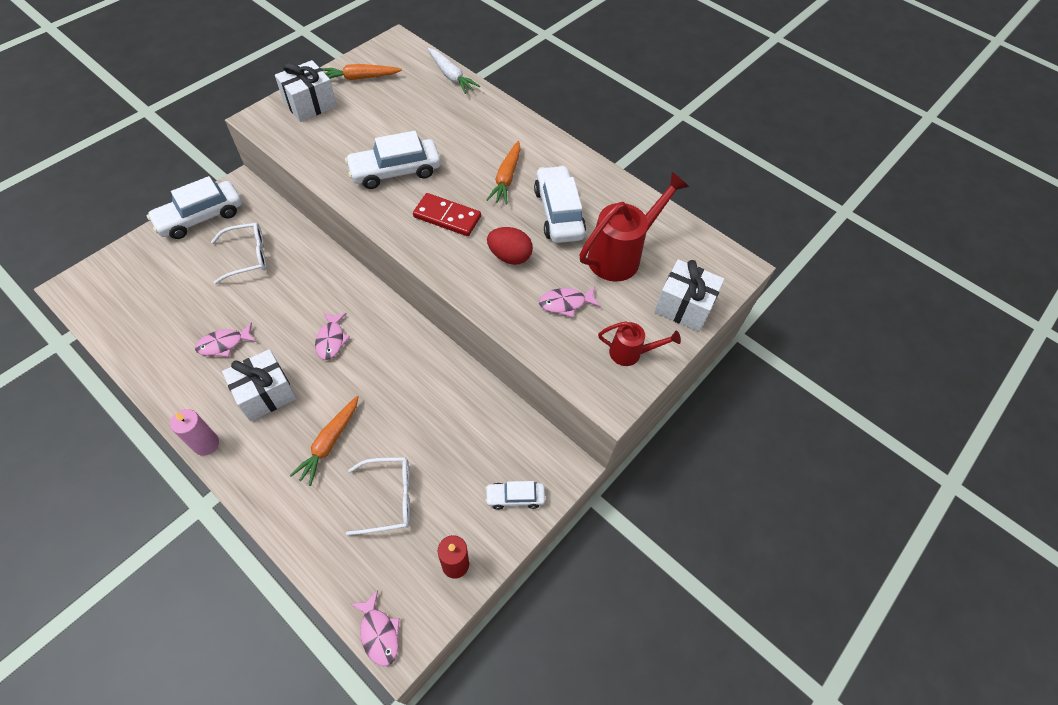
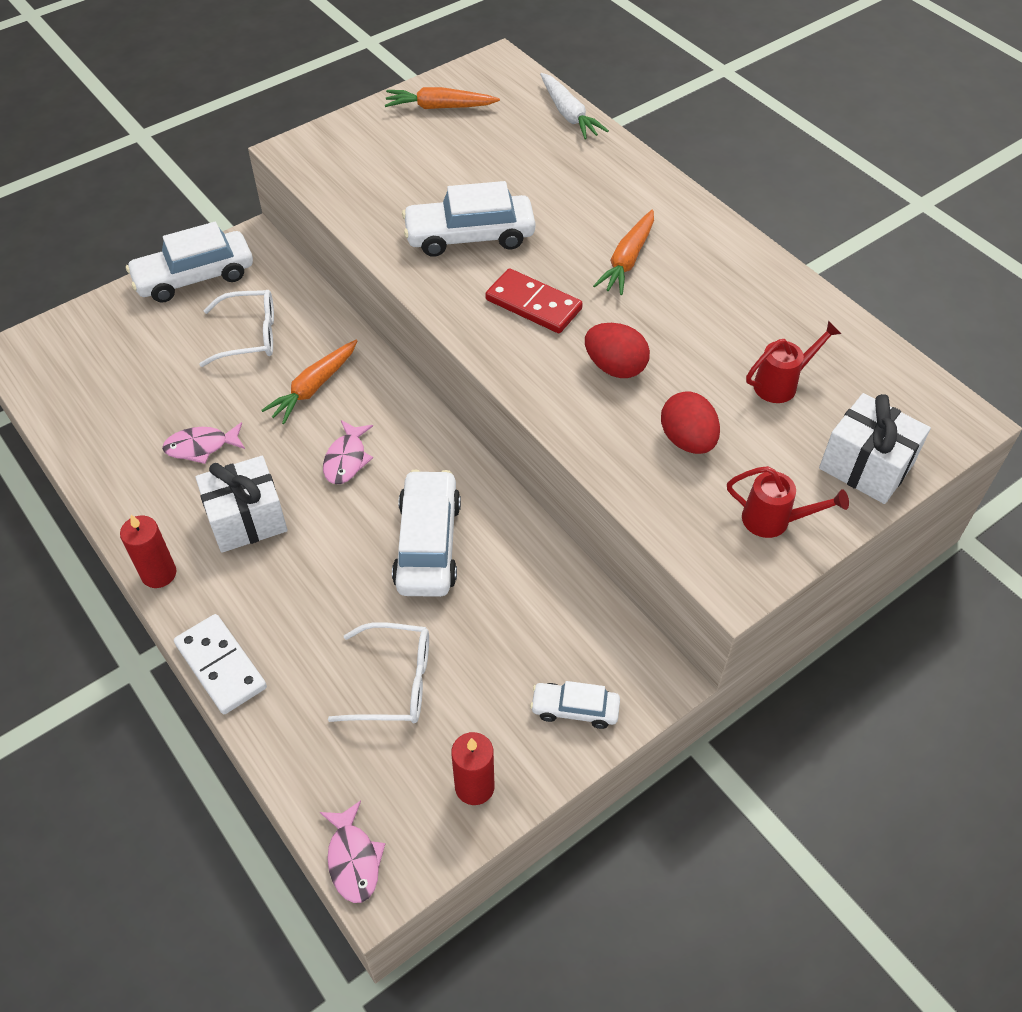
camera: 15 degrees right, 5 degrees down
pink candle [170,409,219,456] -> red candle [120,515,176,588]
white gift [275,60,337,122] -> none
orange carrot [290,396,359,486] -> orange carrot moved to [261,340,357,424]
white car [534,165,586,243] -> white car moved to [392,470,461,597]
pink fish [539,286,601,318] -> red egg [661,391,720,454]
red watering can [579,172,689,282] -> red watering can [746,321,841,403], size x0.55
none -> white domino [174,614,267,714]

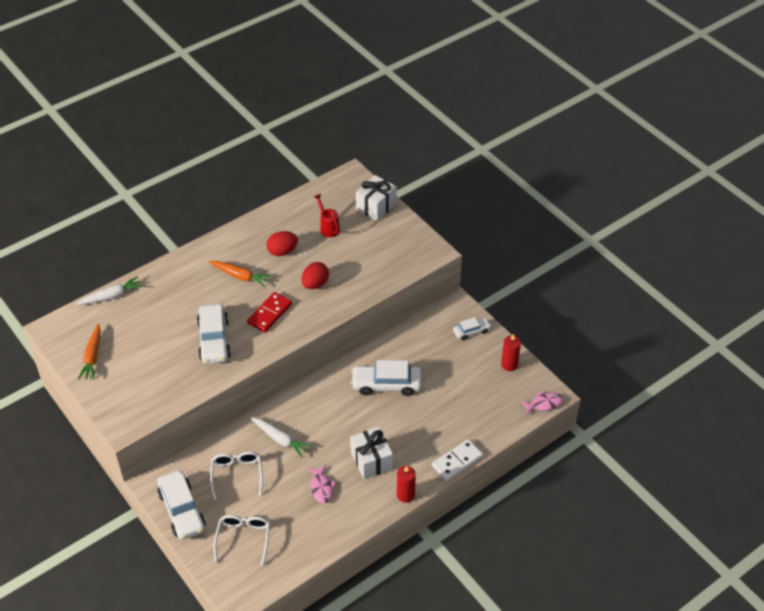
camera: 90 degrees left, 5 degrees down
orange carrot [261,340,357,424] -> white carrot [251,417,312,458]
pink fish [323,420,373,484] -> none
white glasses [328,622,429,723] -> white glasses moved to [214,515,270,566]
white car [530,681,620,729] -> white car turned 120 degrees counterclockwise [453,317,491,340]
red egg [661,391,720,454] -> red egg moved to [266,231,298,256]
red watering can [727,466,849,538] -> none

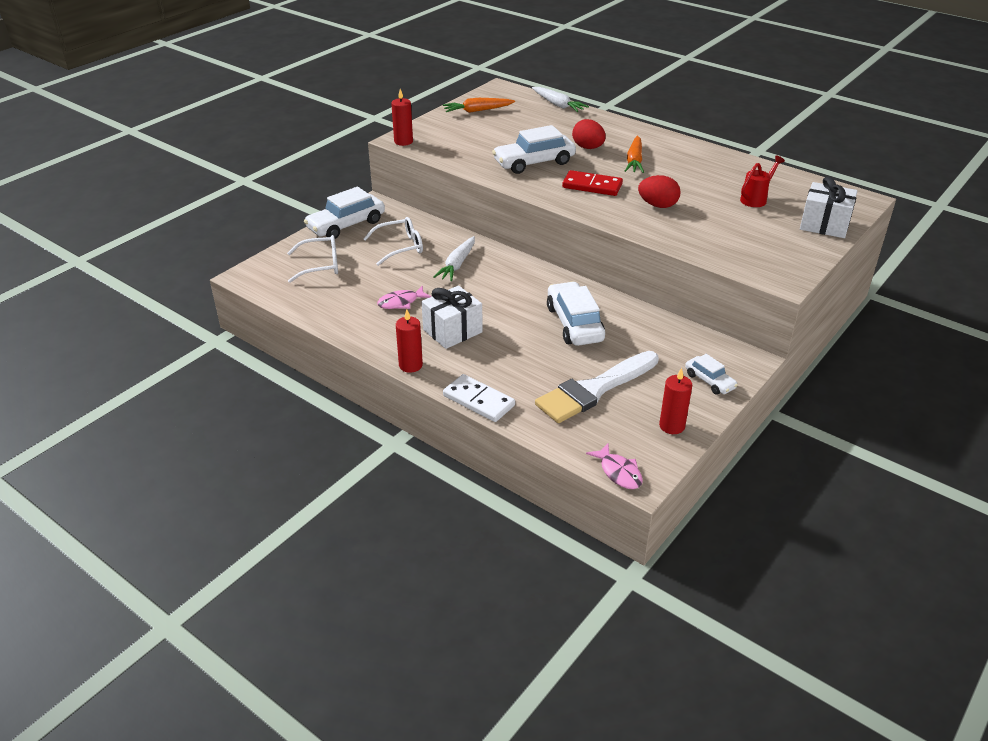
camera: 75 degrees right, 10 degrees down
red egg [266,231,298,256] -> red egg moved to [572,119,606,149]
none -> red candle [391,89,413,146]
none -> white brush [535,351,659,423]

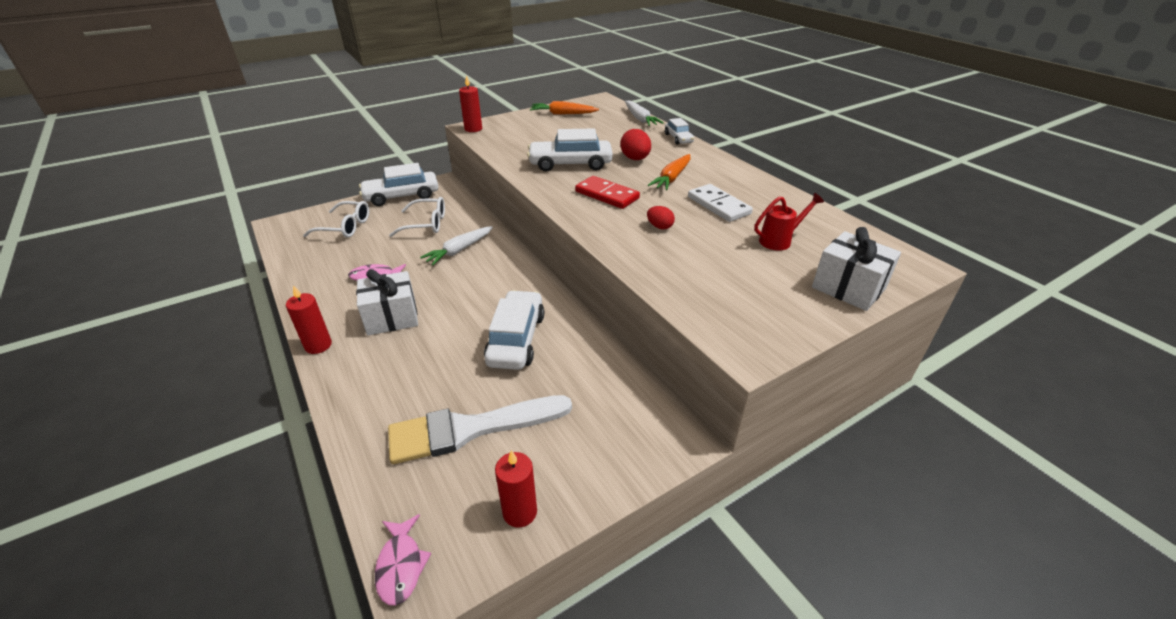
camera: 20 degrees right, 0 degrees up
white domino [443,374,515,422] -> white domino moved to [688,184,753,222]
red egg [638,175,681,208] -> red egg [647,206,675,229], size x0.61
white car [685,354,738,395] -> white car moved to [665,118,694,145]

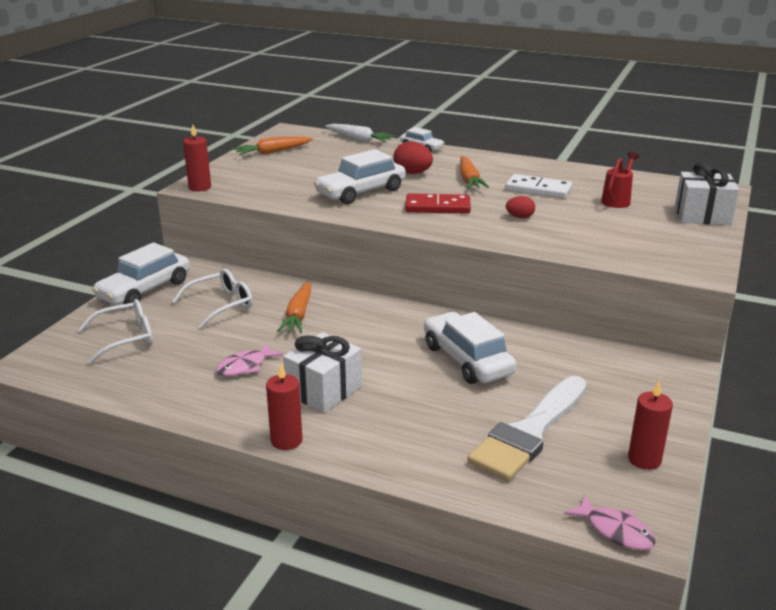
camera: 35 degrees left, 10 degrees down
white carrot [420,226,493,266] -> orange carrot [277,281,311,333]

